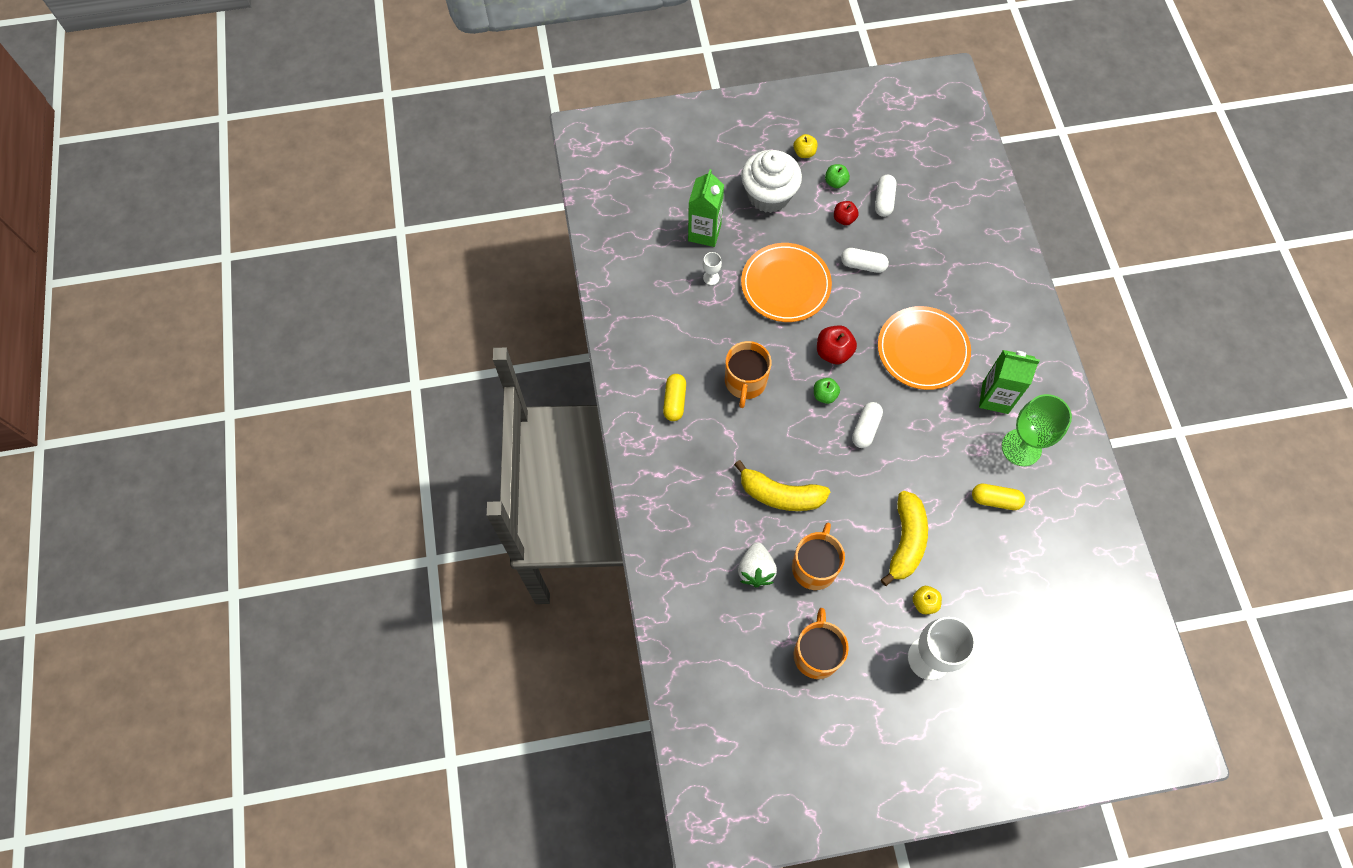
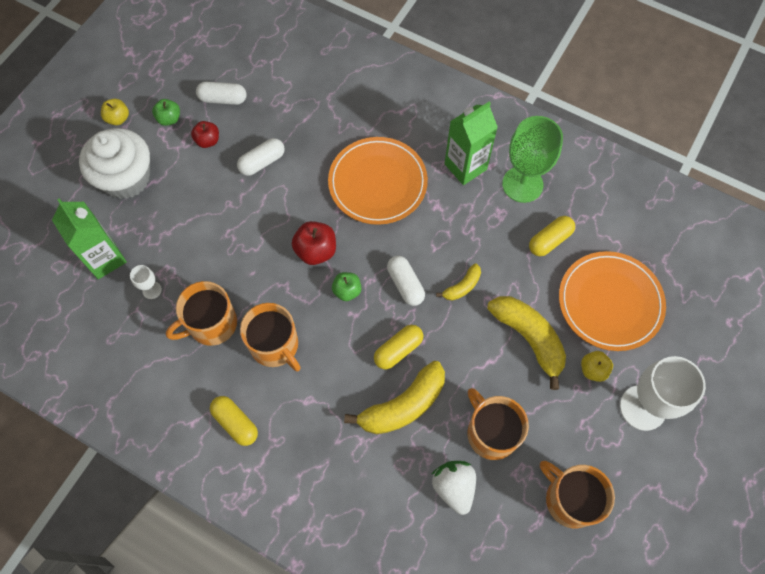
camera: 50 degrees left, 0 degrees up
white strawberry [738,542,777,587] -> white strawberry turned 150 degrees counterclockwise [432,461,476,515]
orange plate [741,243,832,322] -> orange plate moved to [559,251,666,351]
white capsule [875,175,897,217] -> white capsule turned 45 degrees counterclockwise [196,82,247,105]
none -> orange mug [166,281,237,346]
none -> yellow capsule [374,325,423,369]
none -> yellow banana [436,263,481,301]

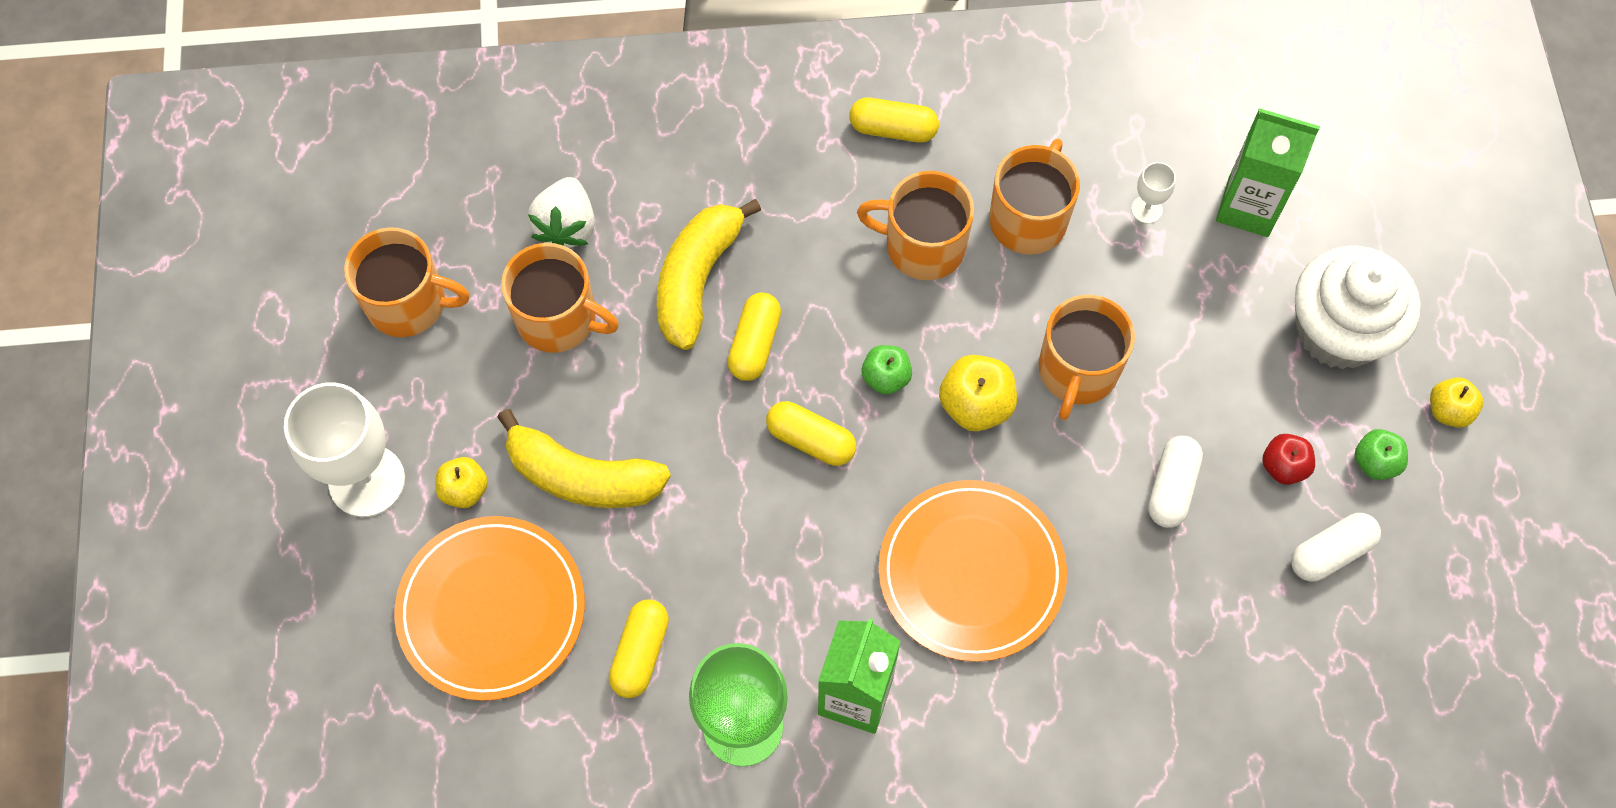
camera: 145 degrees right, 0 degrees up
red apple [292,221,336,265] -> yellow apple [939,355,1017,431]
white capsule [387,256,425,306] -> yellow capsule [766,401,856,466]
white strawberry [432,461,476,515] -> white strawberry turned 60 degrees clockwise [528,177,595,248]
yellow banana [436,263,481,301] -> none
none -> orange mug [1039,295,1135,420]

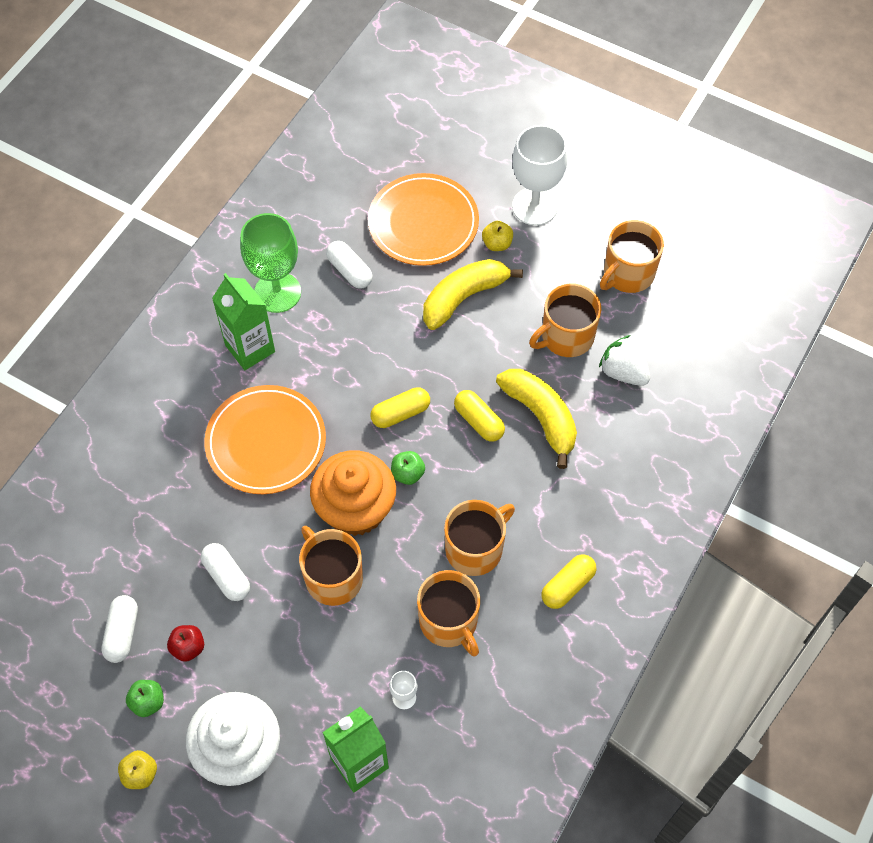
camera: 125 degrees right, 5 degrees down
yellow capsule [609,599,669,698] -> white capsule [326,241,372,289]
yellow apple [939,355,1017,431] -> orange cupcake [310,451,396,536]

